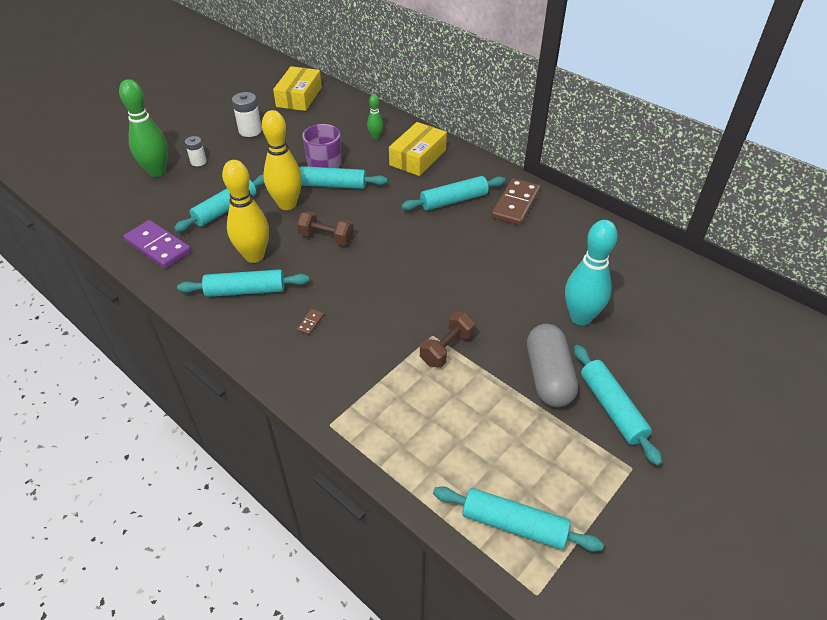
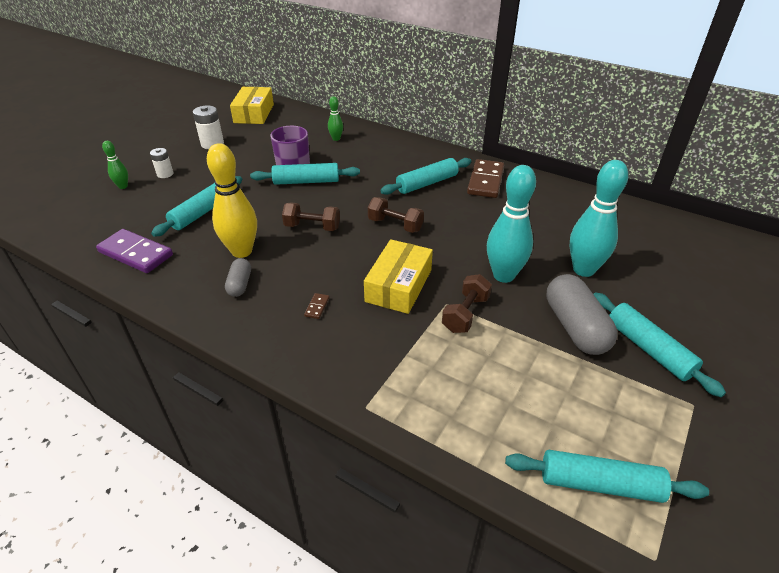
camera: 10 degrees left, 5 degrees down
green bowling pin [119,79,168,177] -> green bowling pin [102,141,128,189], size x0.49
turquoise rolling pin [177,269,309,297] -> grey capsule [225,258,251,297]
yellow bowling pin [262,110,302,210] -> none
yellow box [389,122,447,176] -> yellow box moved to [364,239,433,314]
none -> brown dumbbell [368,197,424,233]
none -> turquoise bowling pin [487,165,536,283]

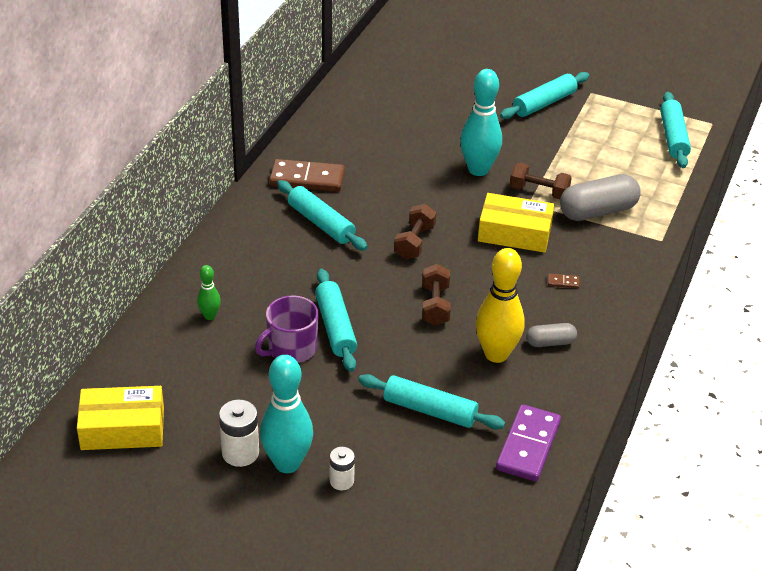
camera: 100 degrees left, 0 degrees up
green bowling pin [102,141,128,189] -> none
grey capsule [546,274,617,355] -> grey capsule moved to [560,174,641,221]
turquoise bowling pin [570,160,628,277] -> turquoise bowling pin moved to [260,355,313,473]

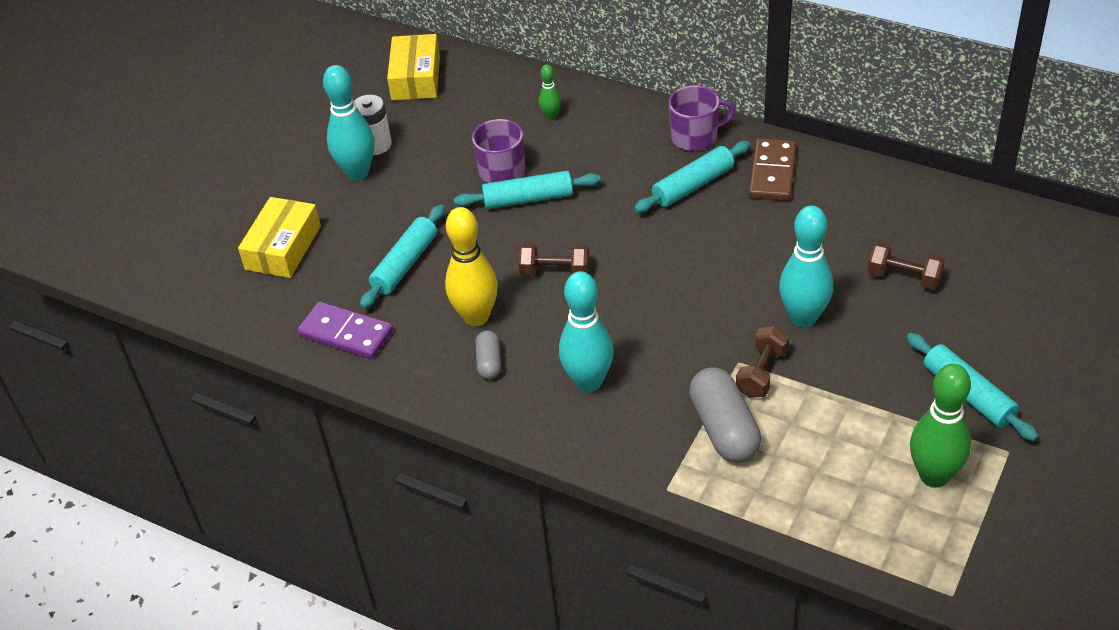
camera: 100 degrees right, 5 degrees up
white battery [330,447,355,491] -> none
brown dumbbell [394,204,436,259] -> brown dumbbell moved to [867,242,945,290]
yellow box [478,193,554,253] -> yellow box moved to [238,197,321,278]
brown domino [548,274,580,288] -> turquoise bowling pin [559,271,614,392]
turquoise rolling pin [660,92,691,168] -> none
none -> purple mug [669,85,736,151]
none -> green bowling pin [910,364,971,488]

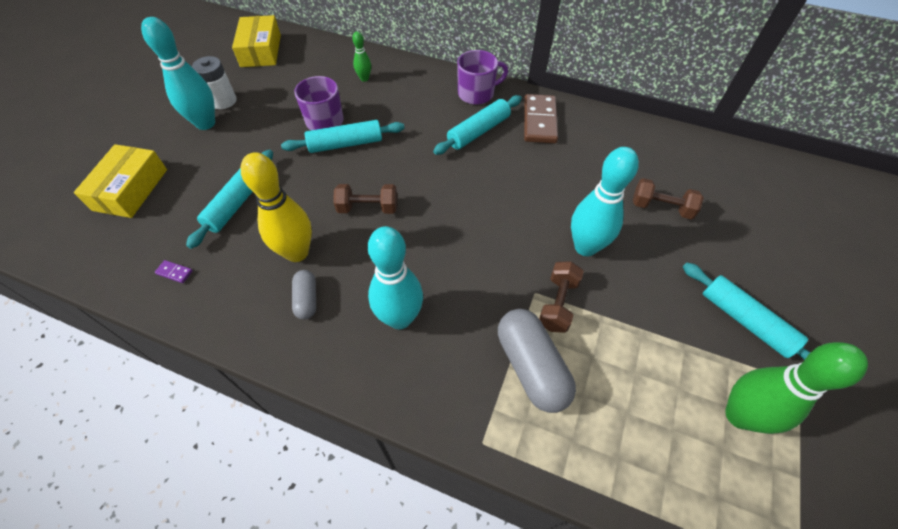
camera: 10 degrees left, 10 degrees up
purple domino [297,302,393,359] -> purple domino [155,260,193,283], size x0.41

